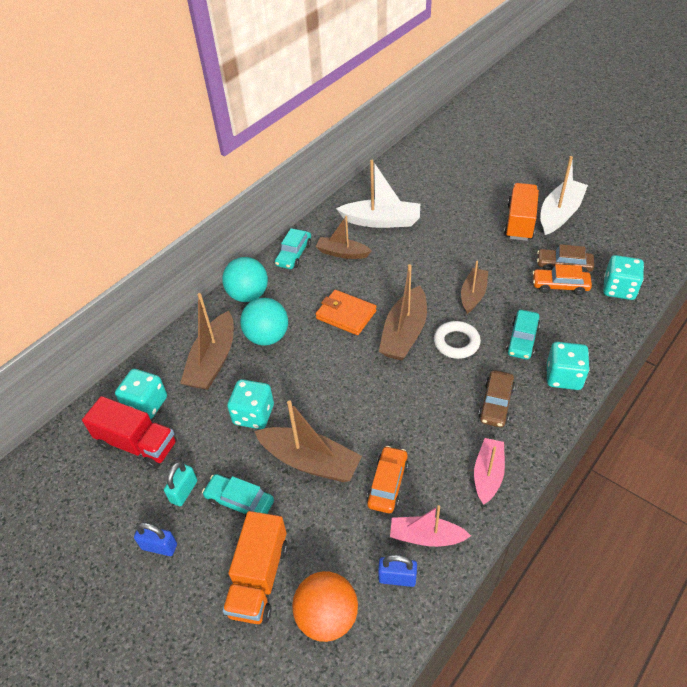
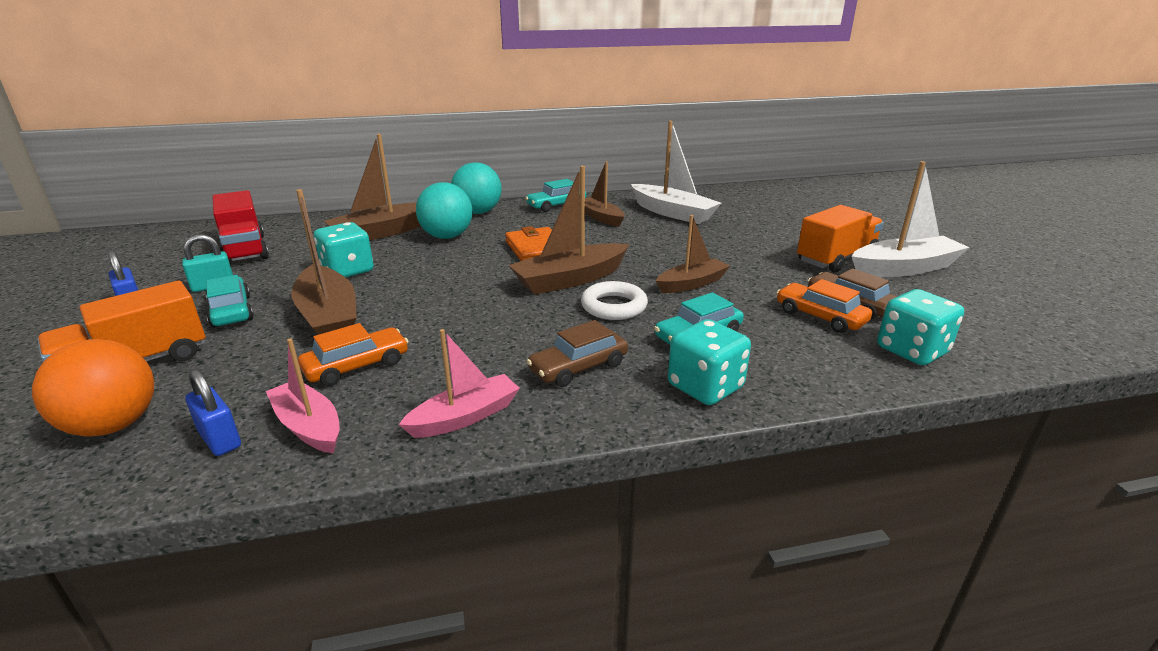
camera: 35 degrees right, 20 degrees down
turquoise dice [115,369,167,419] -> none

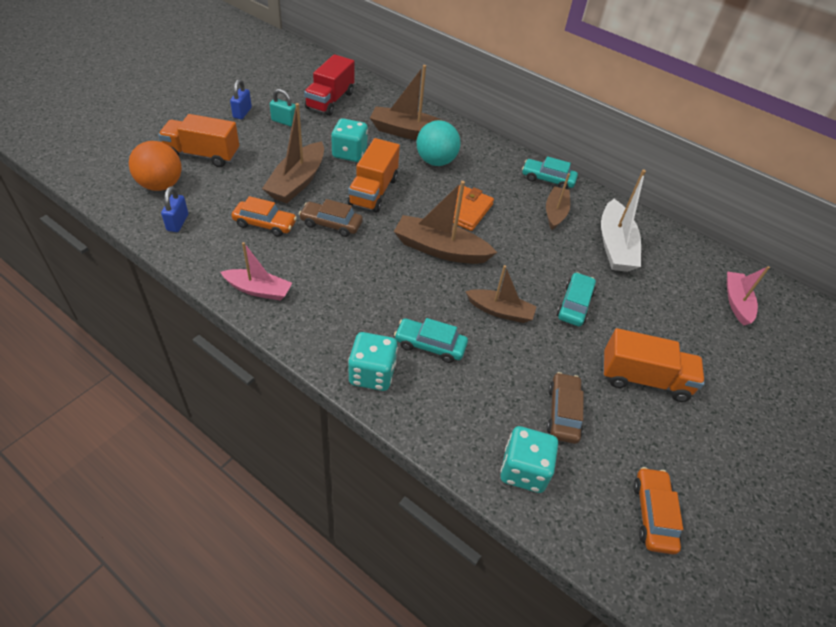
camera: 45 degrees right, 20 degrees up
turquoise car [206,275,254,328] -> turquoise car moved to [557,272,596,327]
pink boat [266,338,340,454] -> pink boat moved to [727,266,770,326]
turquoise ball [451,162,502,214] -> none
brown car [527,320,628,387] -> brown car moved to [299,199,363,237]
white ring [581,281,648,320] -> none
orange car [776,279,872,333] -> orange car moved to [633,467,683,554]
white boat [852,161,970,277] -> none
none -> orange truck [348,138,400,213]

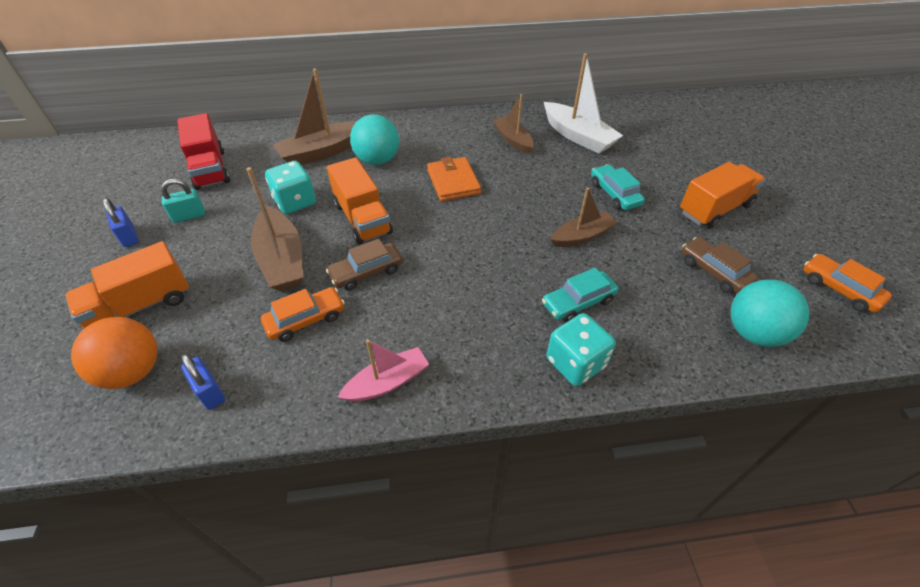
camera: 40 degrees left, 0 degrees up
brown boat [394,181,497,264] -> none
turquoise dice [500,426,558,493] -> turquoise ball [731,279,809,347]
turquoise car [522,156,578,189] -> none
pink boat [727,266,770,326] -> none

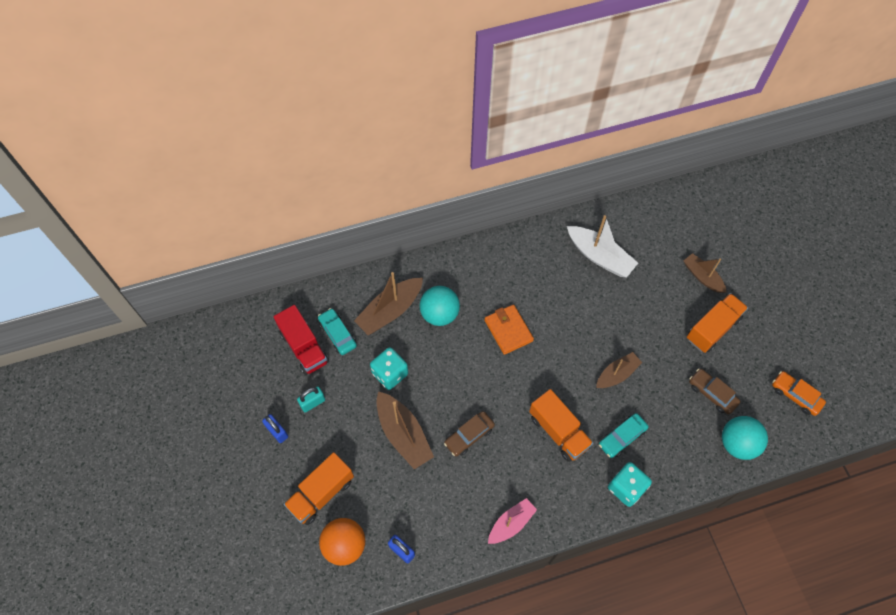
camera: 10 degrees left, 15 degrees up
orange car [261,287,345,342] -> none
orange truck [327,157,393,244] -> orange truck moved to [529,389,593,462]
brown boat [493,94,534,154] -> brown boat moved to [684,253,726,293]
turquoise car [591,164,645,210] -> turquoise car moved to [318,308,357,355]

